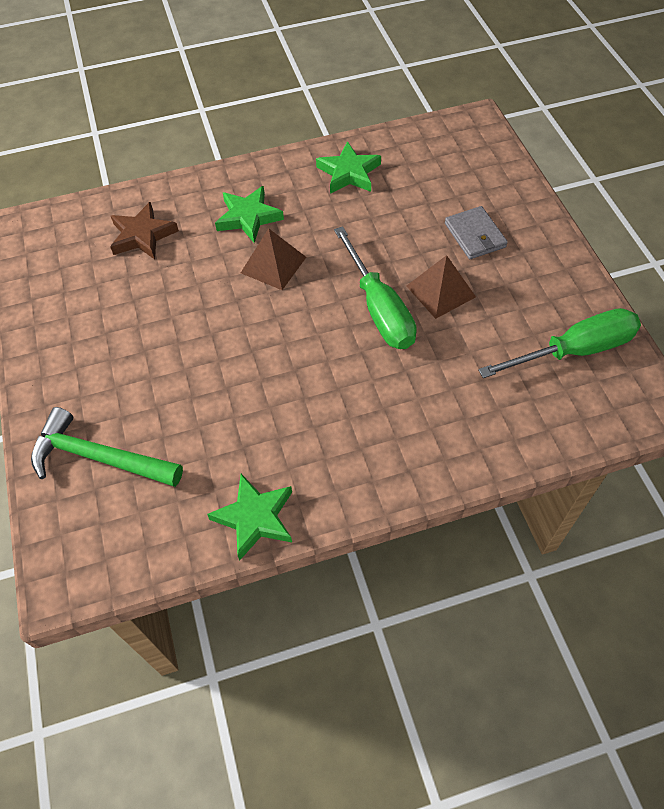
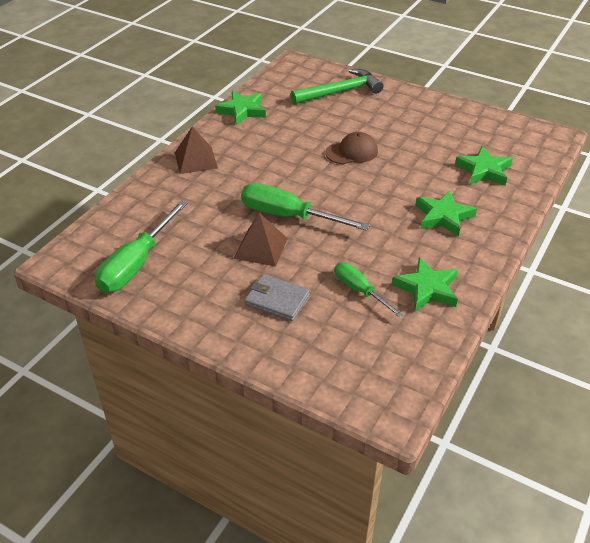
camera: 135 degrees right, 15 degrees down
brown star [110,202,179,259] -> green star [455,146,513,186]
brown pyramid [241,228,306,290] -> brown pyramid moved to [175,126,218,174]
none -> brown cap [326,132,378,164]
none -> green screwdriver [335,262,404,318]

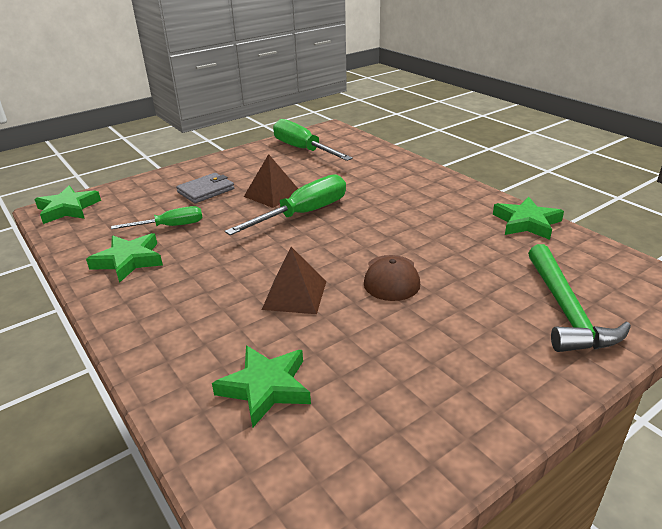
camera: 115 degrees right, 10 degrees down
brown pyramid [175,126,218,174] -> brown pyramid moved to [262,247,326,314]
green star [416,190,477,237] -> green star moved to [34,186,101,224]

